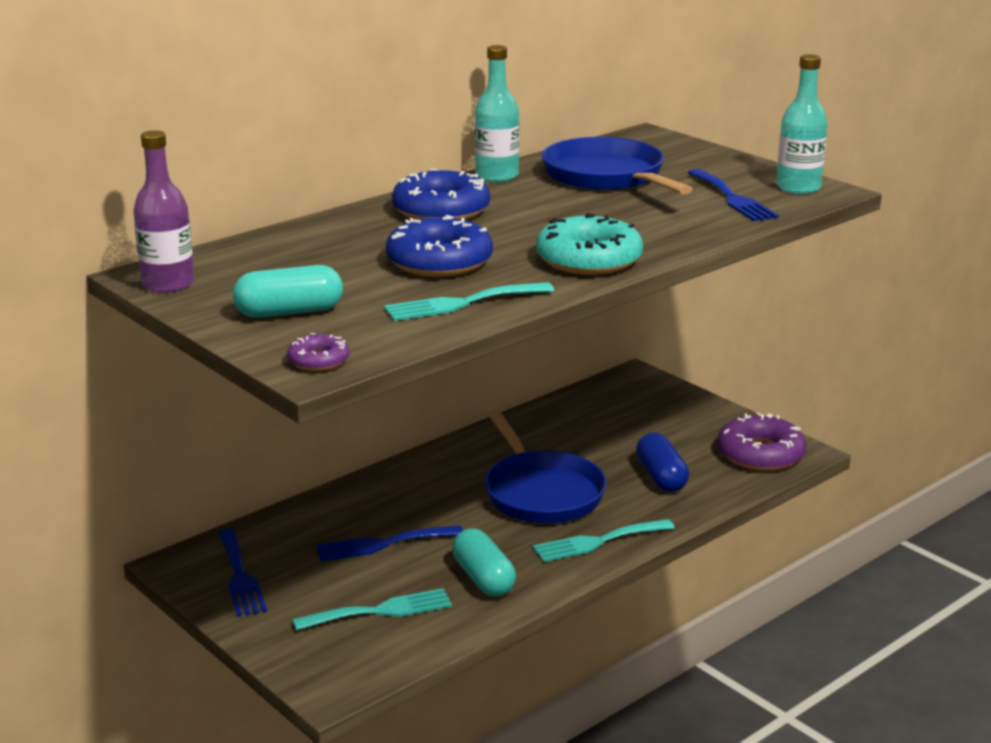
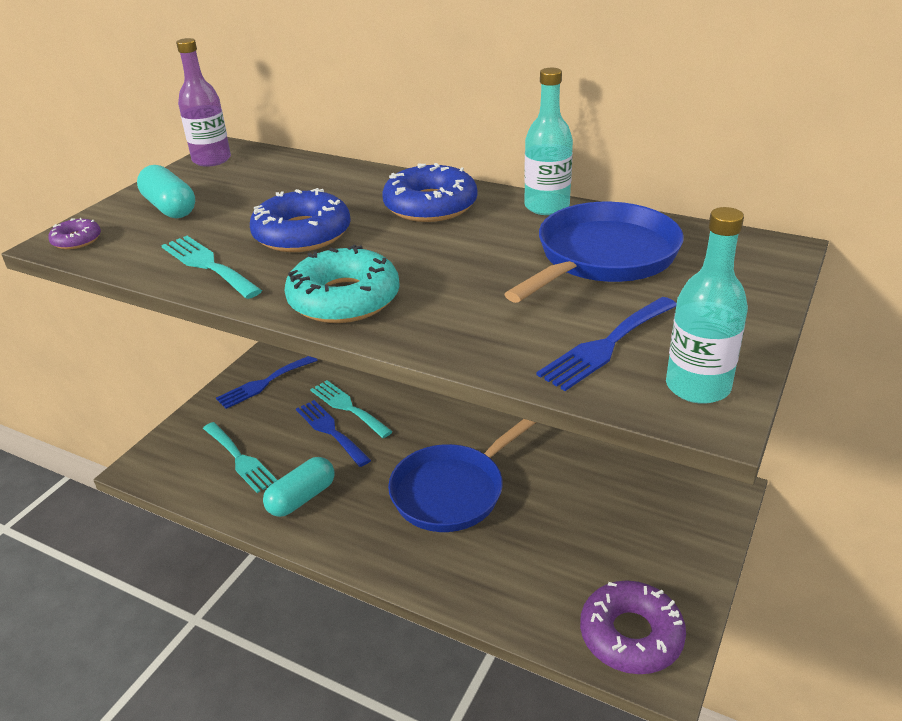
camera: 70 degrees right, 10 degrees up
turquoise fork [533,519,675,562] -> turquoise fork moved to [310,380,393,438]
blue capsule [636,433,689,492] -> none

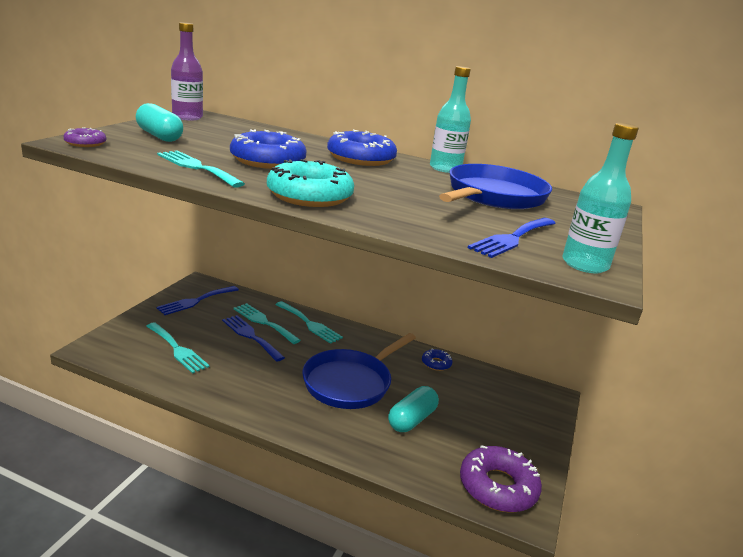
camera: 10 degrees left, 10 degrees down
turquoise capsule [263,457,335,517] -> turquoise capsule moved to [388,386,439,432]
none -> turquoise fork [275,301,343,344]
none -> blue donut [422,349,452,371]

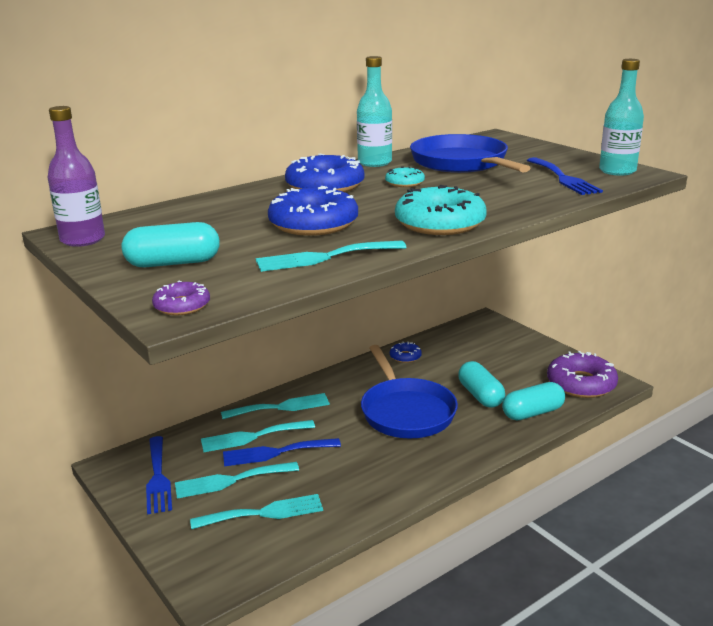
camera: 55 degrees left, 0 degrees up
none -> turquoise fork [175,462,299,499]
none -> turquoise donut [385,167,425,187]
none -> turquoise capsule [502,382,565,420]

